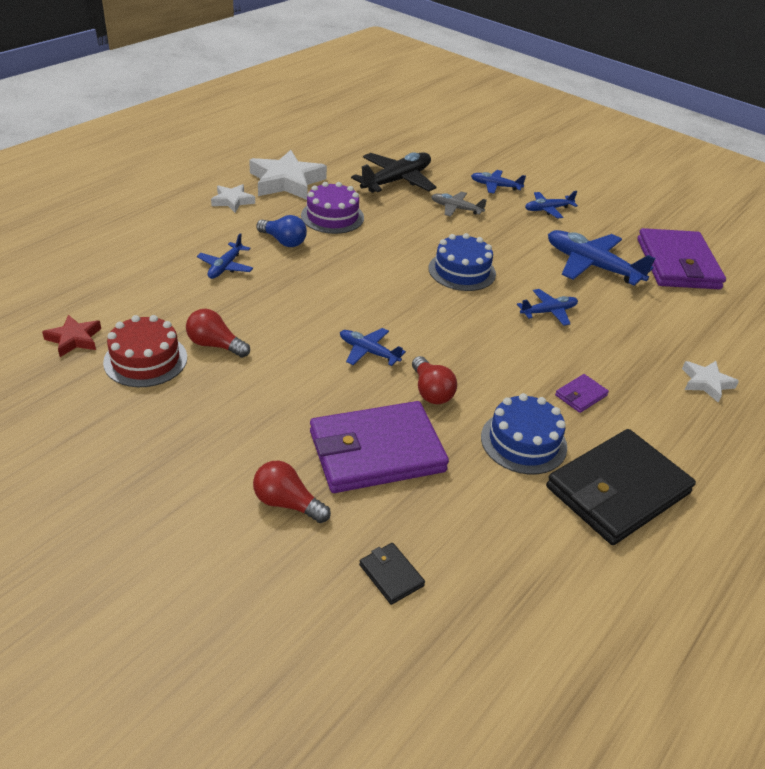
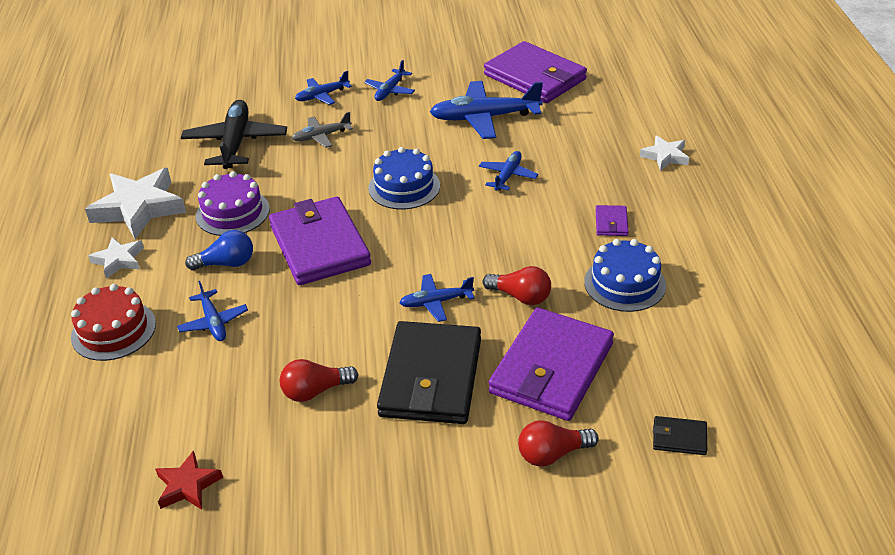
camera: 40 degrees left, 0 degrees up
red cake [103,315,187,387] -> red cake moved to [71,284,156,361]
black wallet [546,429,696,545] -> black wallet moved to [377,321,481,424]
none -> purple wallet [269,197,371,285]

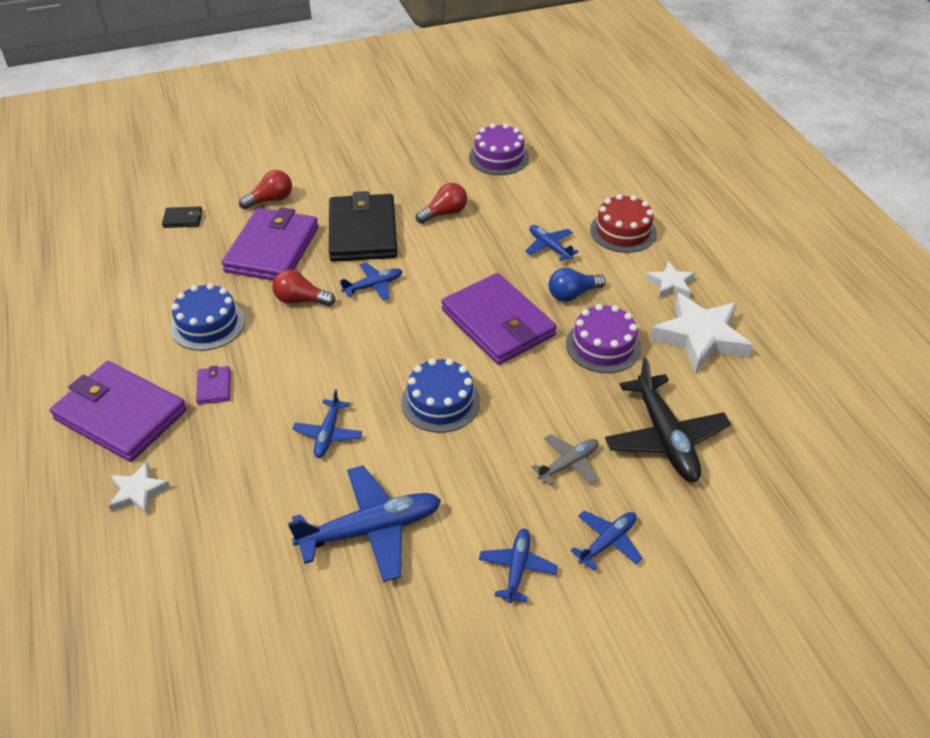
camera: 165 degrees right, 5 degrees up
red star [155,450,223,510] -> purple cake [469,123,529,175]
purple wallet [484,41,587,103] -> purple wallet moved to [50,361,187,462]

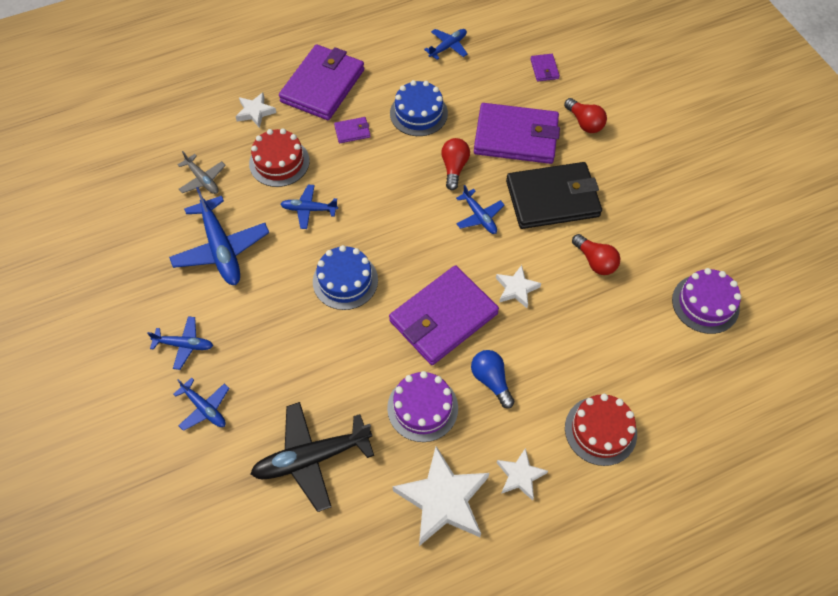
camera: 85 degrees right, 15 degrees up
black wallet [162,206,202,228] -> purple wallet [530,54,560,82]
blue plane [525,225,579,261] -> blue plane moved to [424,29,467,60]
grey plane [531,434,599,486] -> grey plane moved to [178,151,226,194]
none -> red cake [249,129,310,187]
none -> white star [496,265,541,308]

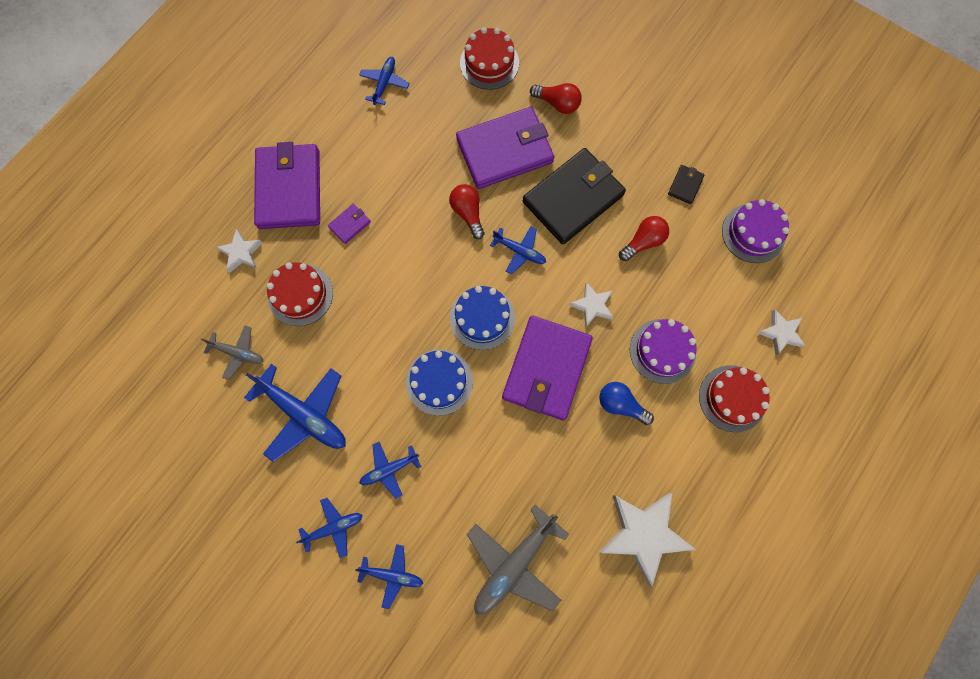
camera: 30 degrees left, 15 degrees up
black plane [250,402,374,512] -> grey plane [467,505,569,615]
blue plane [280,185,338,229] -> blue plane moved to [359,442,421,499]
purple cake [387,371,458,442] -> purple cake moved to [630,319,697,384]
blue cake [390,80,448,136] -> blue cake moved to [450,286,515,350]
white star [497,448,548,500] -> white star moved to [758,309,805,355]
purple wallet [530,54,560,82] -> red cake [460,27,519,90]
red light bulb [572,234,620,275] -> red light bulb turned 60 degrees counterclockwise [619,216,669,261]
none -> black wallet [668,165,705,204]

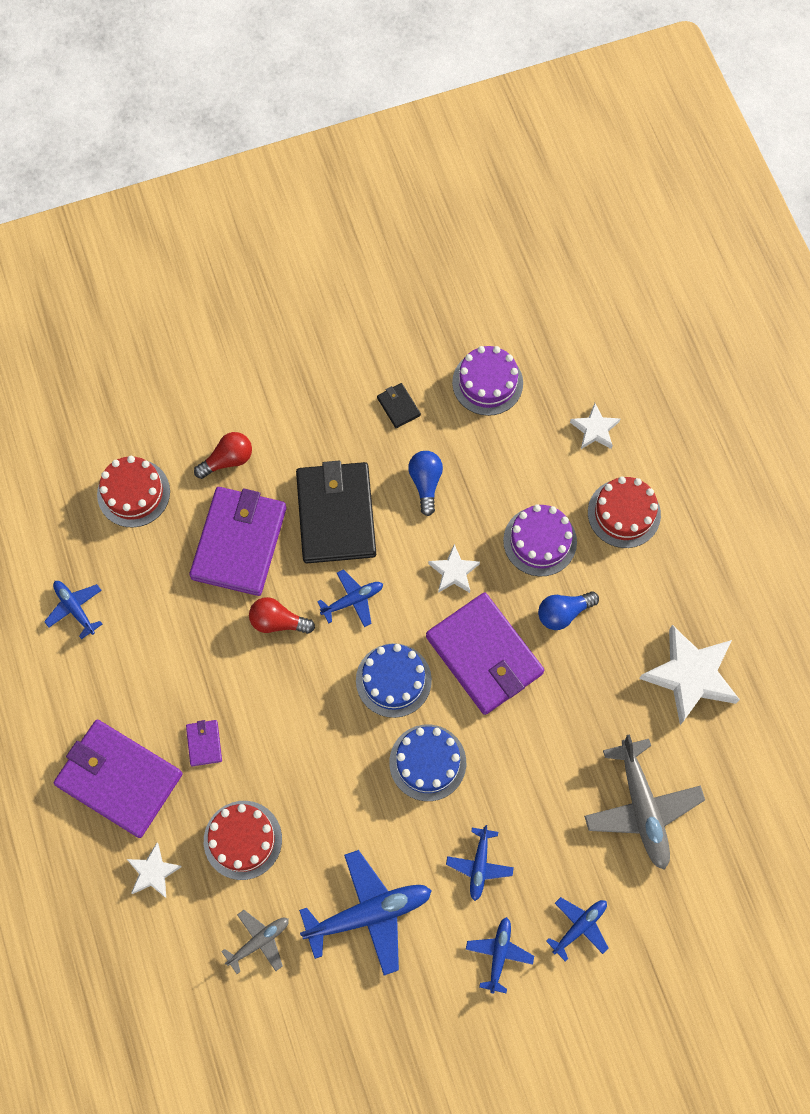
camera: 55 degrees left, 5 degrees down
red light bulb [619,216,669,261] -> blue light bulb [408,451,443,516]

